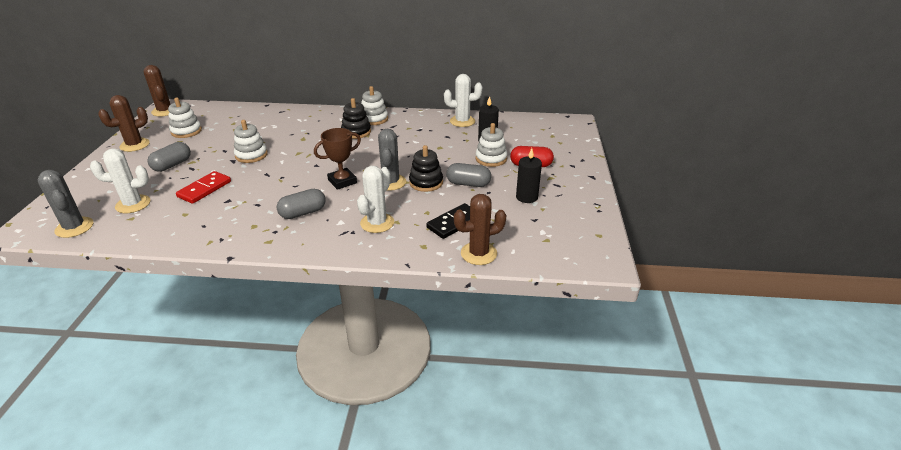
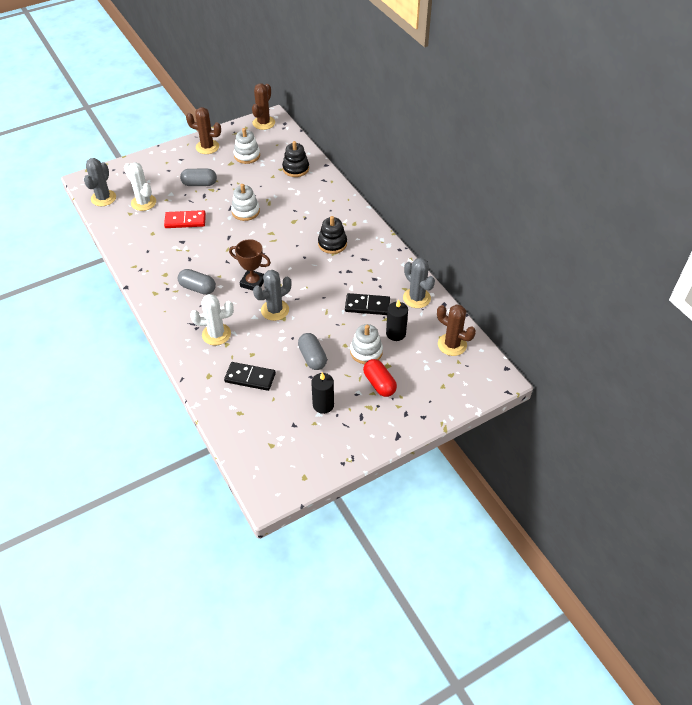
camera: 55 degrees right, 15 degrees up
white stacking toy [361,86,388,125] -> none
black stacking toy [409,145,443,192] -> black stacking toy moved to [282,141,309,177]
white cactus [444,74,482,127] -> grey cactus [403,258,435,308]
brown cactus [454,194,506,265] -> brown cactus moved to [437,304,476,356]
none -> black domino [345,293,390,315]

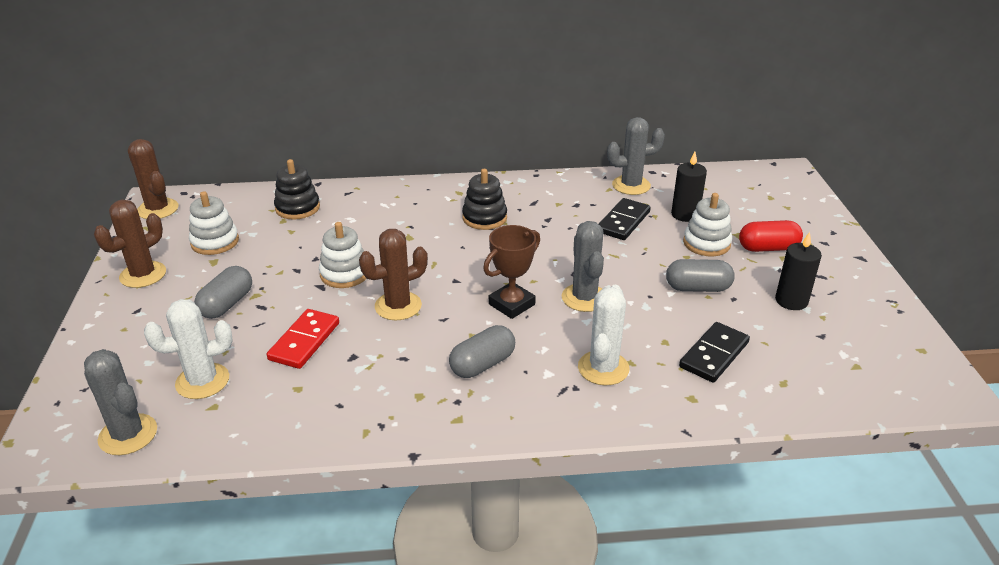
camera: 65 degrees left, 15 degrees down
brown cactus [437,304,476,356] -> brown cactus moved to [359,229,428,320]

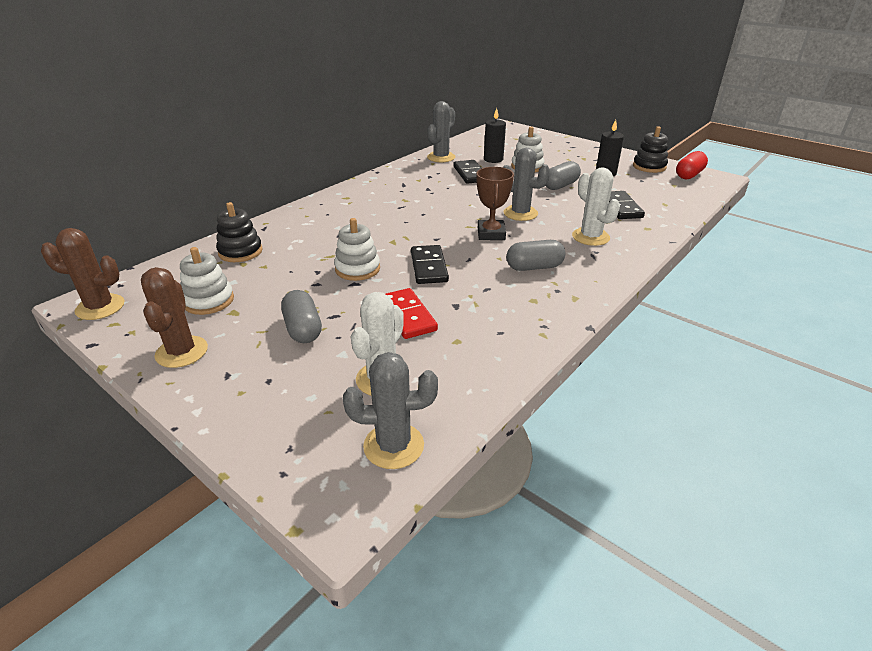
camera: 45 degrees left, 0 degrees up
brown cactus [359,229,428,320] -> black domino [411,245,449,284]
grey capsule [449,325,515,378] -> grey capsule turned 75 degrees clockwise [506,240,566,271]
black stacking toy [462,169,507,230] -> black stacking toy moved to [633,126,668,173]
red capsule [739,220,803,252] -> red capsule moved to [676,151,708,179]

